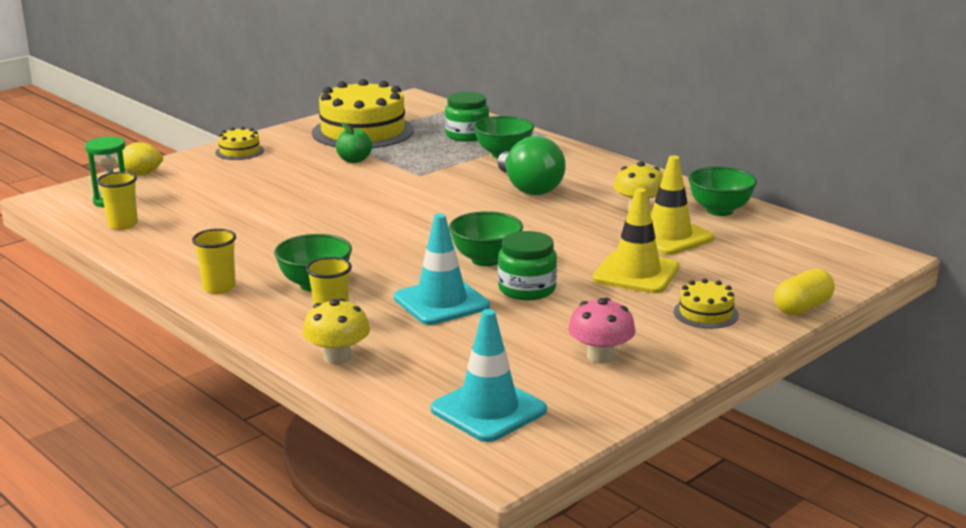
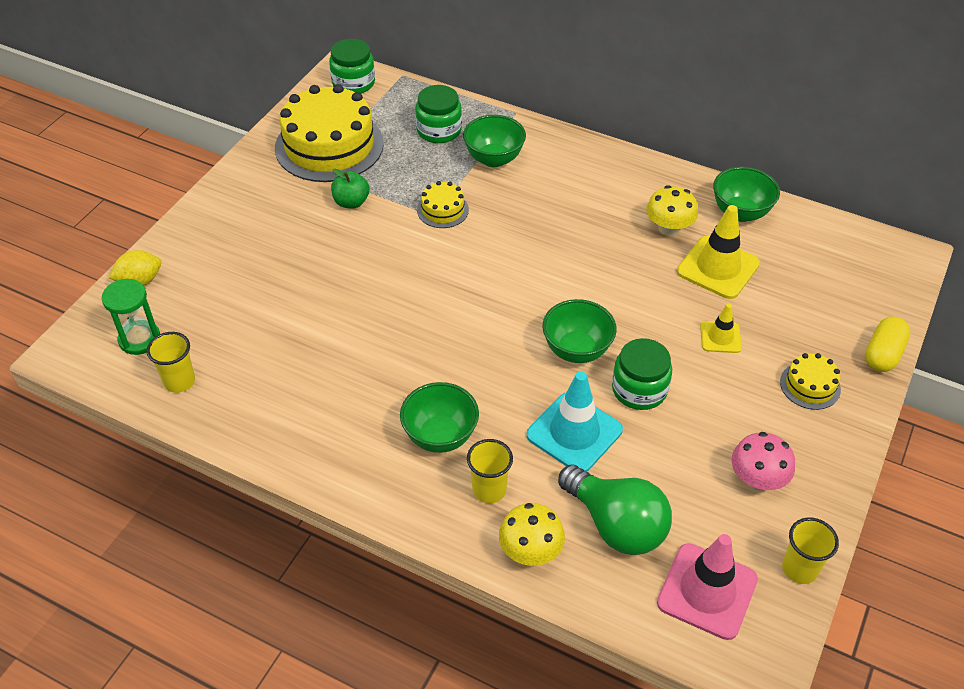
camera: 20 degrees left, 25 degrees up
yellow cup [192,229,236,294] -> yellow cup moved to [782,518,839,584]
yellow cake [215,127,264,160] -> yellow cake moved to [417,181,469,228]
turquoise traffic cone [430,309,547,442] -> pink traffic cone [657,534,758,640]
green light bulb [497,136,566,195] -> green light bulb moved to [558,464,672,555]
yellow traffic cone [592,188,679,293] -> yellow traffic cone [700,304,742,353], size x0.56
none -> green jar [329,39,375,94]

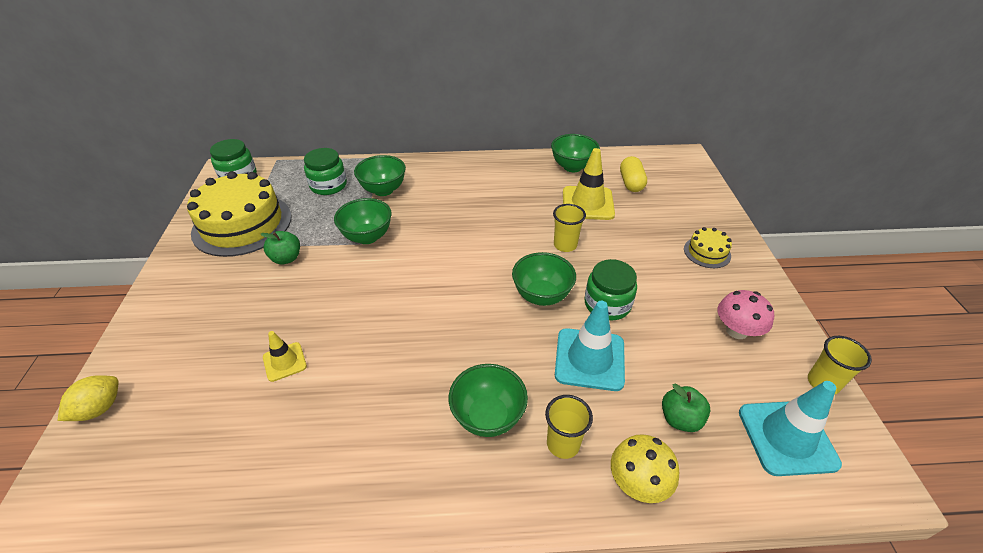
camera: 30 degrees left, 5 degrees down
green hourglass [102,279,160,355] -> none
yellow cup [147,332,195,393] -> yellow cup moved to [553,204,586,252]
yellow cake [417,181,469,228] -> green bowl [334,198,392,244]
green light bulb [558,464,672,555] -> green apple [662,384,711,432]
yellow mushroom [646,185,698,236] -> none
pink traffic cone [657,534,758,640] -> turquoise traffic cone [739,381,842,476]
yellow traffic cone [700,304,742,353] -> yellow traffic cone moved to [263,331,307,382]
yellow capsule [865,316,911,372] -> yellow capsule moved to [620,156,647,192]

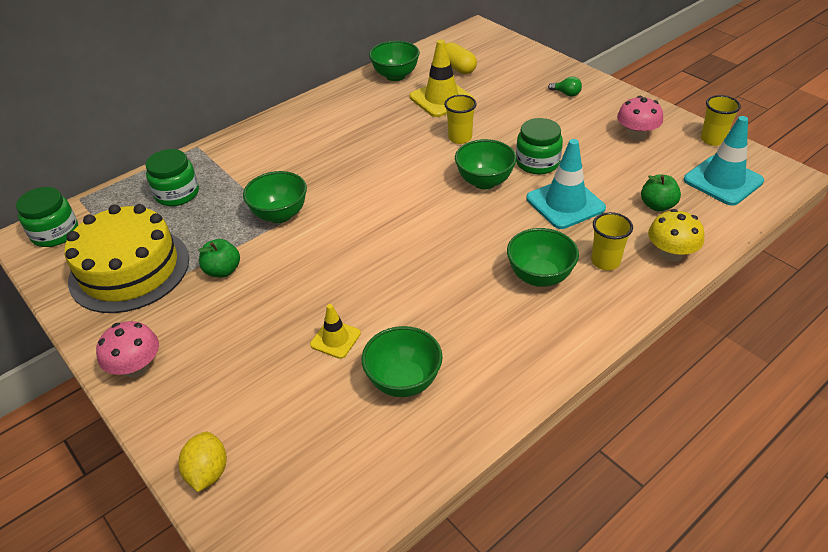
camera: 35 degrees left, 0 degrees up
green bowl [354,155,406,196] -> green bowl moved to [362,326,443,397]
yellow cake [684,227,732,268] -> green light bulb [548,76,582,97]
none -> pink mushroom [96,321,159,378]

